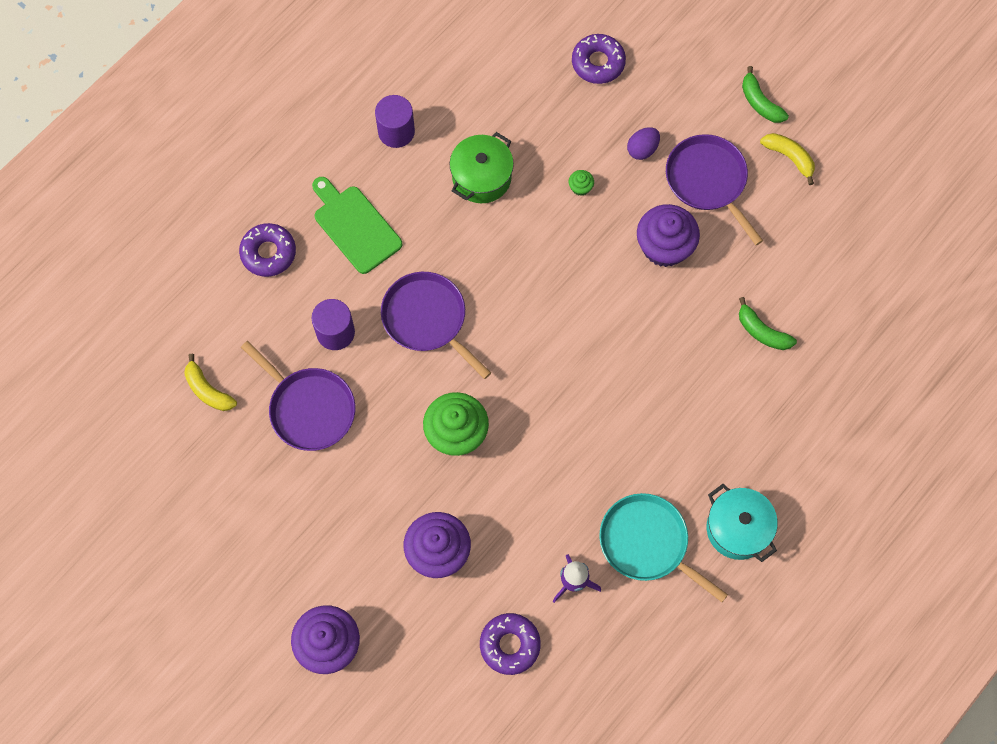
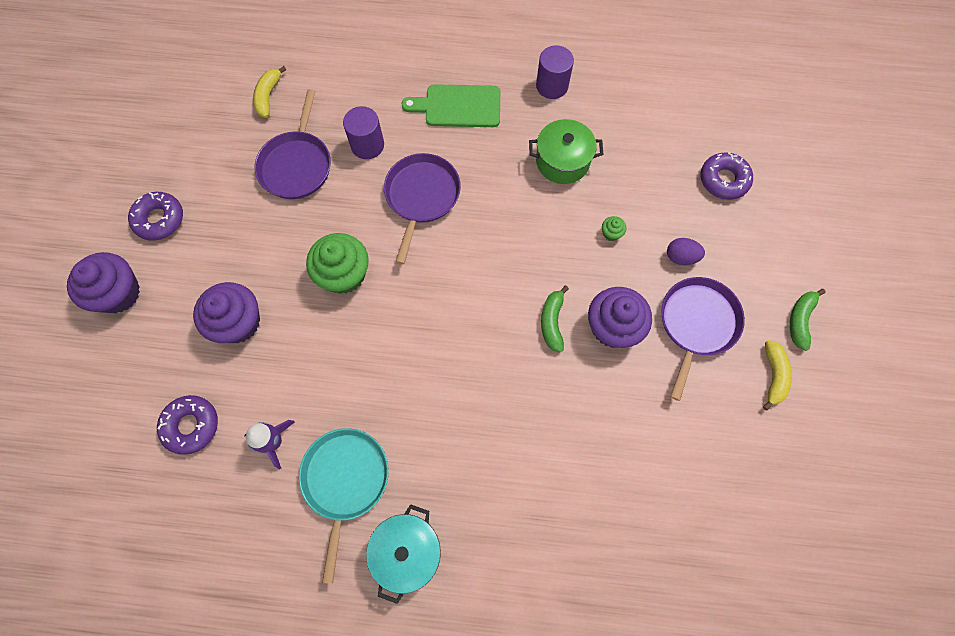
camera: 55 degrees right, 0 degrees up
purple donut [239,223,296,277] -> purple donut moved to [128,192,183,241]
green cutting board [312,177,402,274] -> green cutting board turned 105 degrees counterclockwise [401,84,500,127]
green banana [739,297,797,350] -> green banana moved to [541,286,569,353]

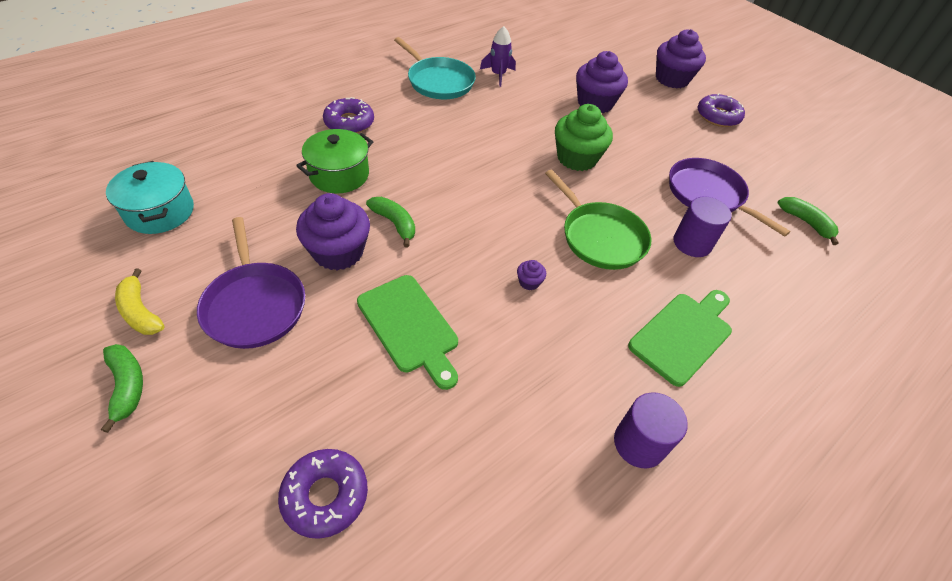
camera: 130 degrees right, 20 degrees down
purple donut [157,395,218,455] -> purple donut moved to [323,97,374,133]
yellow banana [253,66,286,118] -> green banana [778,197,838,245]
turquoise pot [366,504,441,604] -> turquoise pot moved to [106,161,194,234]
purple pan [384,153,461,264] -> green pan [545,170,651,270]
green pot [529,119,604,184] -> green pot moved to [296,129,373,193]
green cupcake [602,216,626,241] -> green cutting board [357,275,458,390]
purple egg [667,238,705,265] -> none
none -> purple cupcake [517,260,546,290]

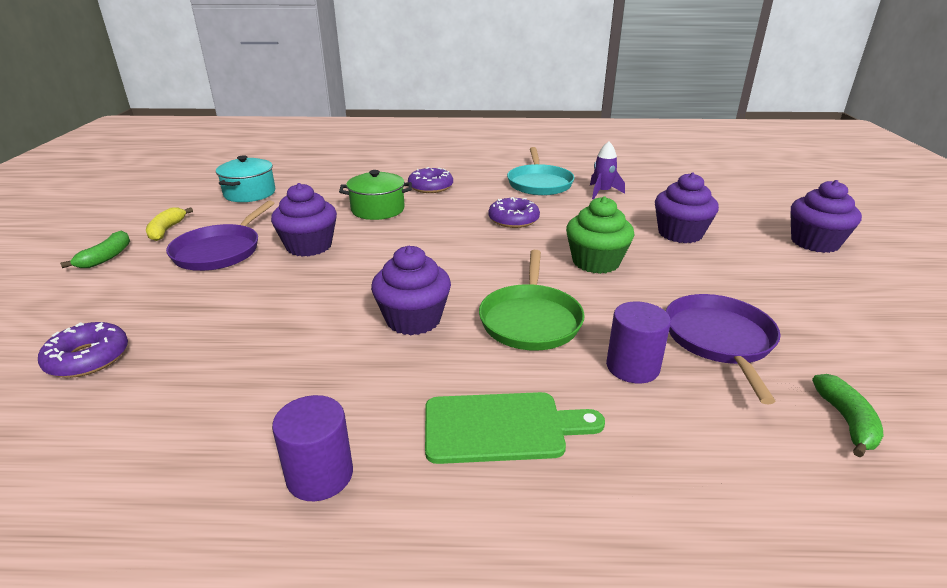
camera: 45 degrees right, 20 degrees down
green cutting board [357,275,458,390] -> none
green banana [366,197,415,247] -> none
purple cupcake [517,260,546,290] -> purple cupcake [371,246,451,335], size x2.39
purple donut [698,93,745,127] -> purple donut moved to [488,197,540,228]

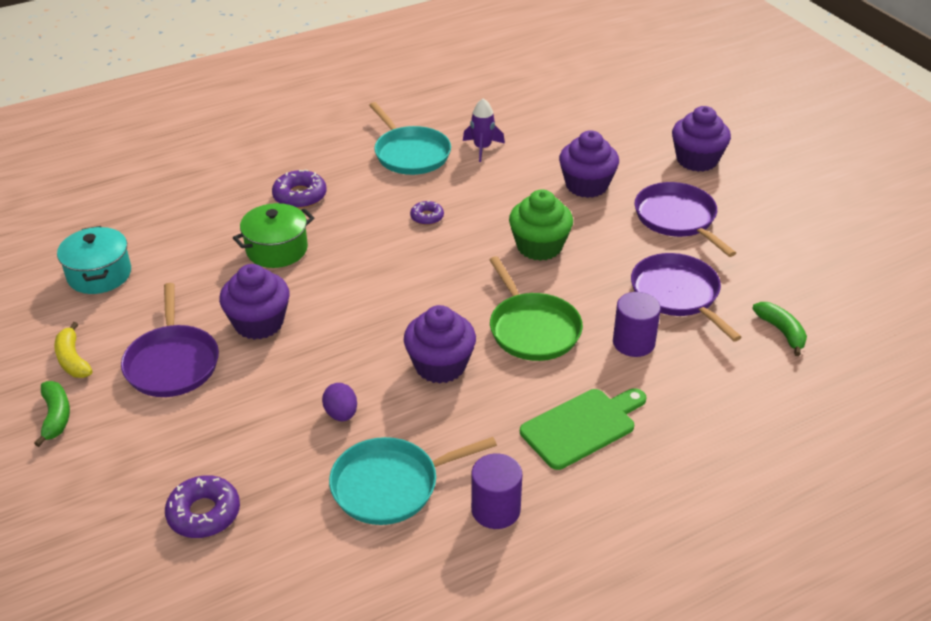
camera: 30 degrees left, 10 degrees up
purple donut [488,197,540,228] -> purple donut [410,200,444,225], size x0.61
none -> purple egg [322,383,357,421]
none -> turquoise pan [329,437,497,525]
none -> purple pan [635,182,736,257]

